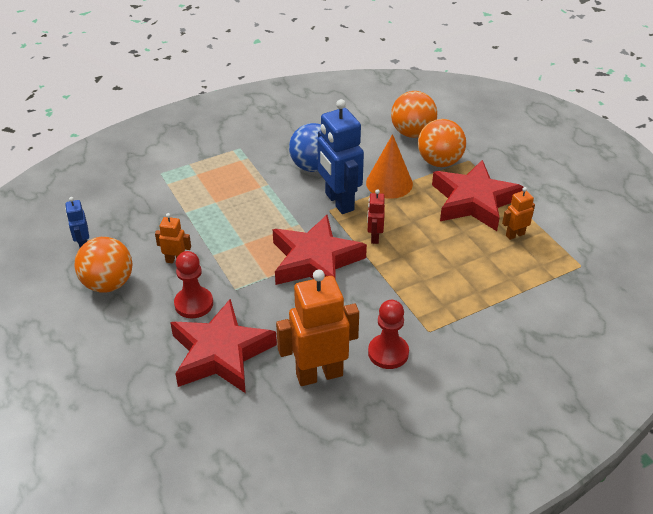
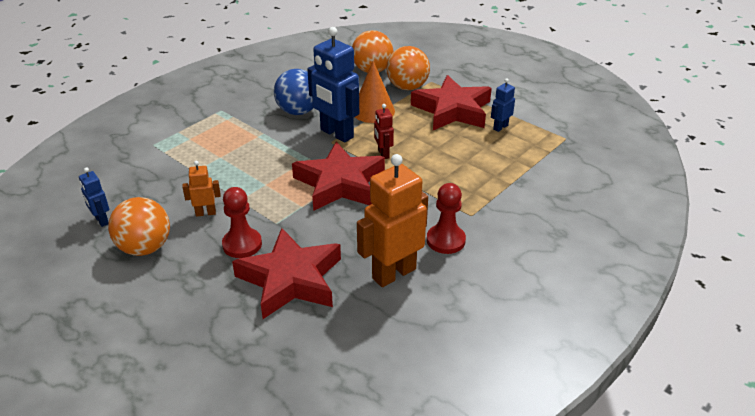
camera: 20 degrees left, 5 degrees down
orange robot [502,187,535,240] -> blue robot [491,78,515,132]

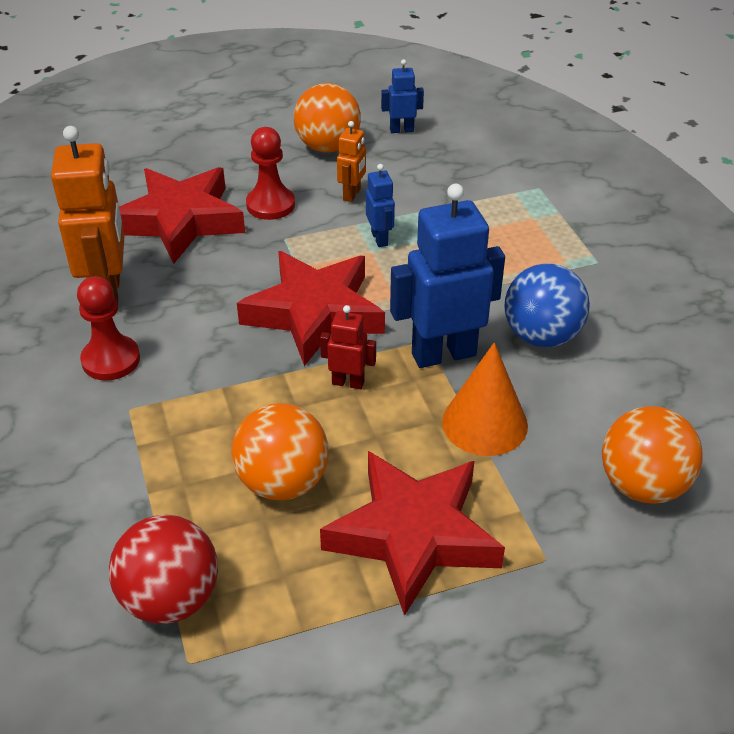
camera: 120 degrees right, 5 degrees up
orange ball [386,46,430,90] -> orange ball moved to [231,403,329,500]
blue robot [491,78,515,132] -> blue robot moved to [366,164,395,247]
none -> red ball [109,515,218,624]

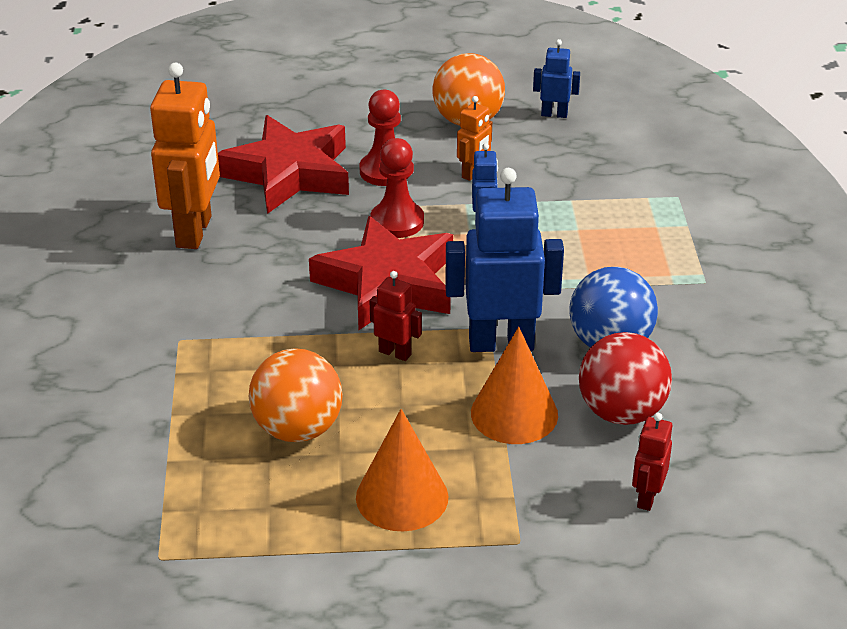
camera: 15 degrees right, 5 degrees down
red pawn [77,276,140,381] -> red pawn moved to [370,138,424,238]
red ball [109,515,218,624] -> red ball moved to [579,332,672,425]
red star [320,451,505,616] -> orange cone [356,409,448,531]
orange ball [602,406,703,504] -> red robot [632,413,672,511]

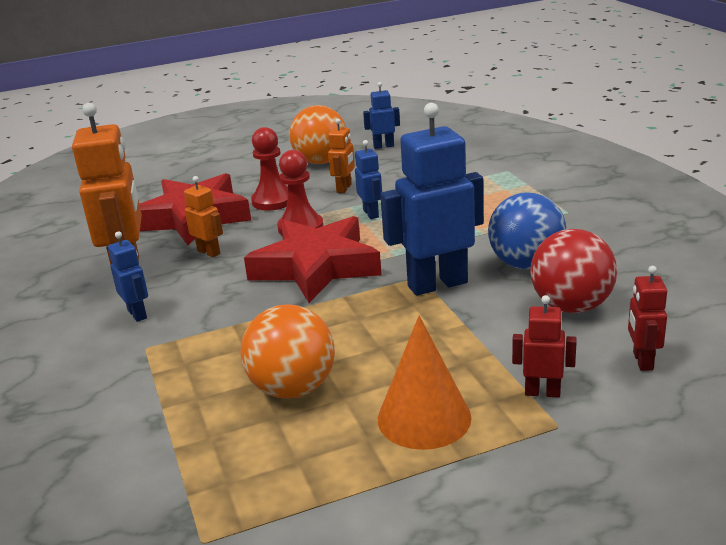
camera: 15 degrees left, 10 degrees down
red robot [370,271,422,361] -> red robot moved to [512,295,577,398]
orange cone [471,327,558,444] -> none
none -> blue robot [108,231,148,322]
none -> orange robot [184,176,223,257]

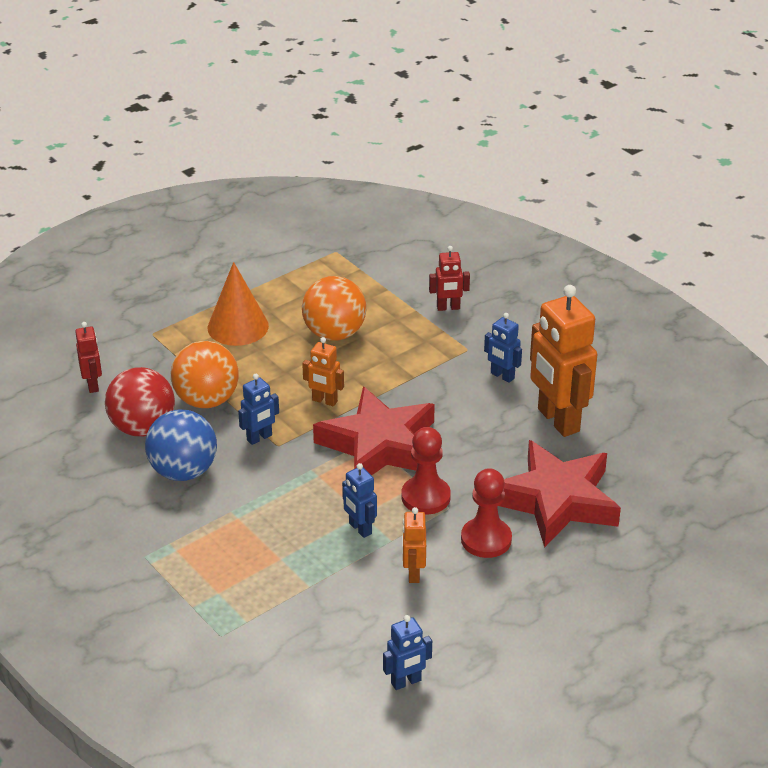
camera: 160 degrees right, 10 degrees up
orange robot [184,176,223,257] -> orange robot moved to [302,337,344,406]
orange ball [289,105,346,164] -> orange ball moved to [171,341,239,408]
blue robot [380,103,484,296] -> blue robot [238,374,279,445], size x0.49
red robot [512,295,577,398] -> red robot moved to [429,246,470,311]

